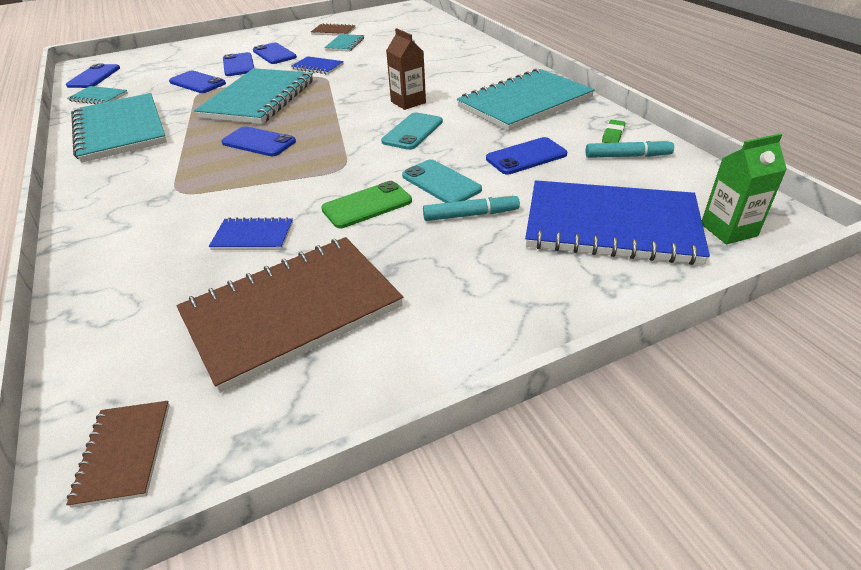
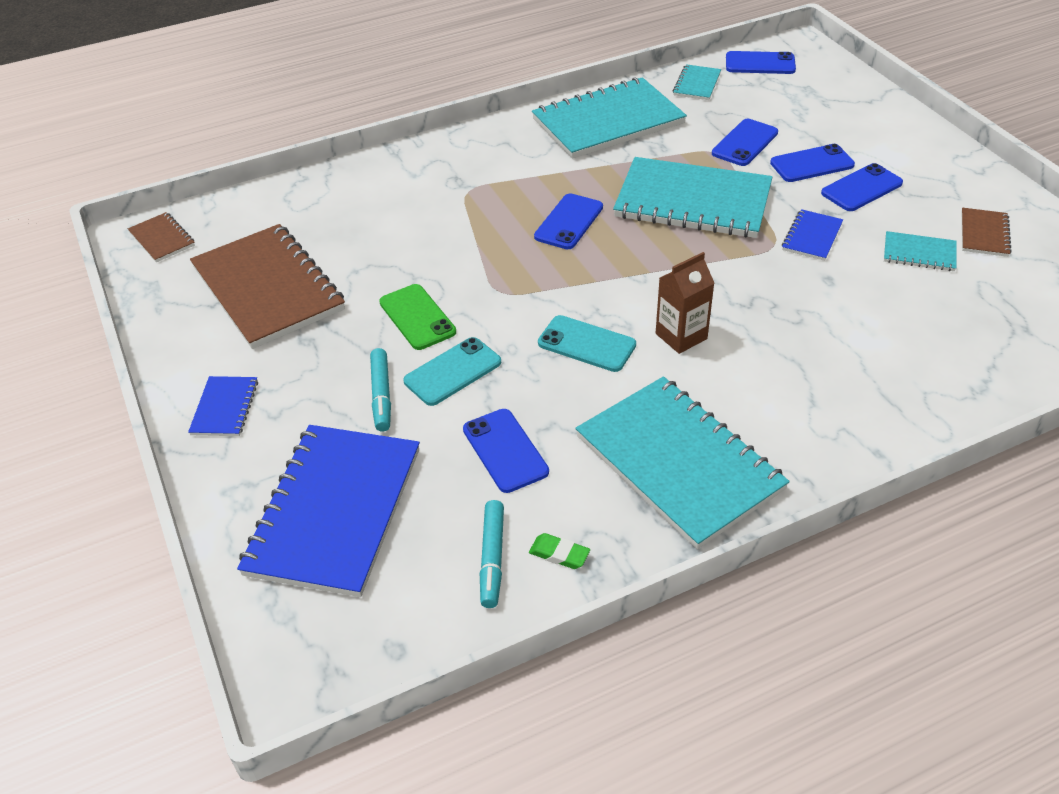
camera: 90 degrees right, 5 degrees up
brown notebook [66,401,170,508] -> brown notebook turned 60 degrees clockwise [128,212,195,262]
blue notebook [209,217,293,250] -> blue notebook moved to [188,376,258,436]
green carton [702,134,787,244] -> none

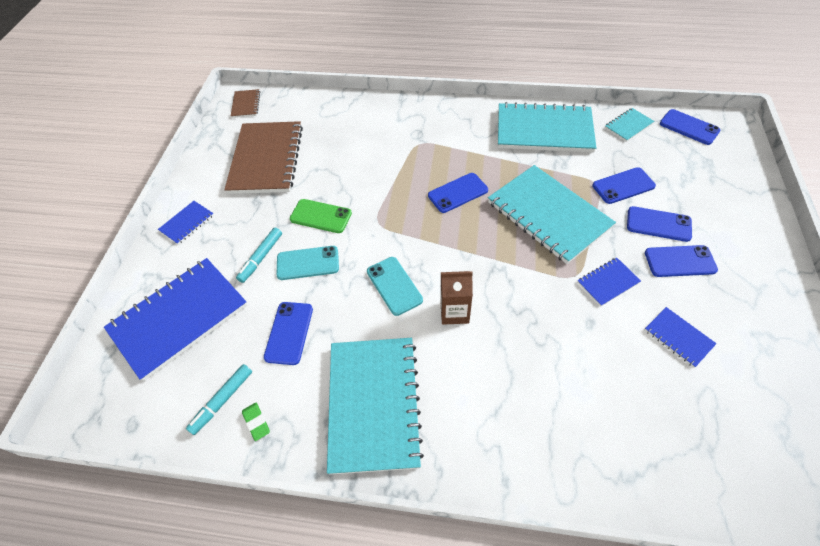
camera: 35 degrees right, 10 degrees up
green phone [379,284,456,350] -> green phone turned 75 degrees counterclockwise [290,199,352,233]
turquoise notebook [884,231,956,271] -> blue notebook [645,307,717,368]
brown notebook [961,208,1012,257] -> none

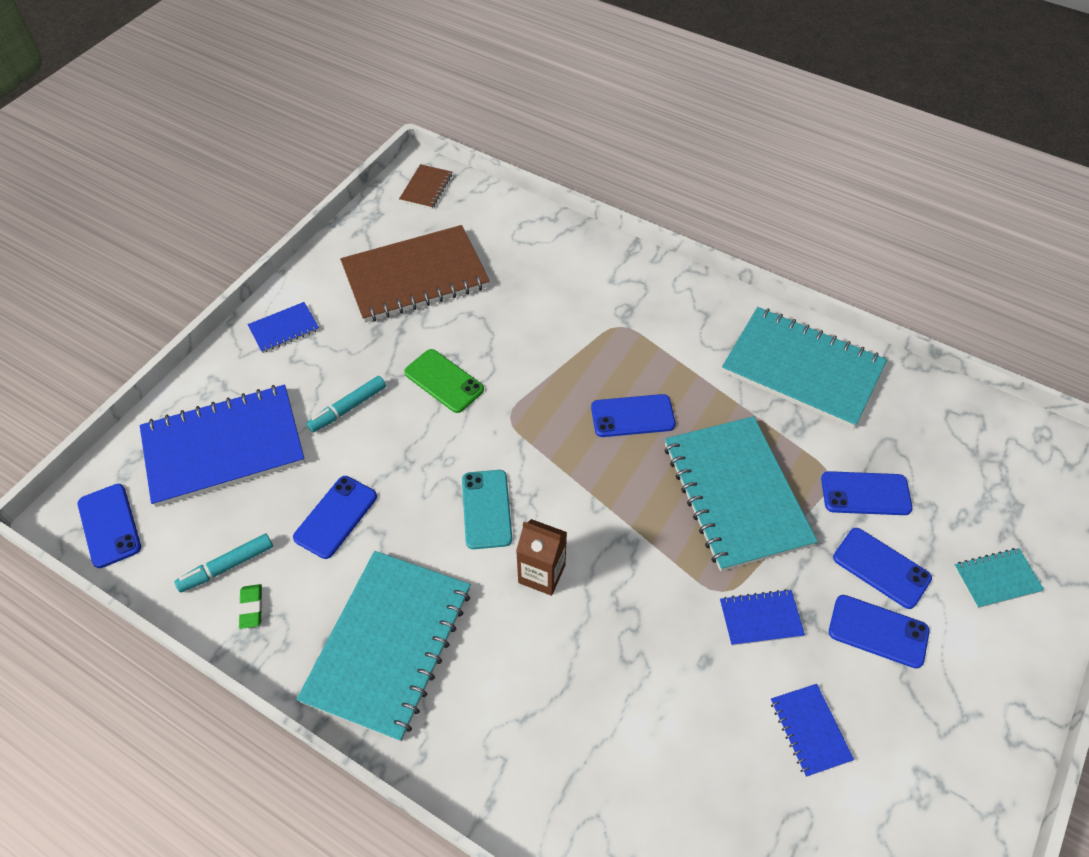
camera: 20 degrees right, 0 degrees up
brown notebook [224,121,303,194] -> brown notebook turned 45 degrees clockwise [340,225,490,323]
turquoise phone [277,246,339,280] -> none
turquoise notebook [605,108,654,142] -> turquoise notebook moved to [954,548,1044,608]
blue phone [660,109,720,145] -> blue phone moved to [78,484,141,568]

